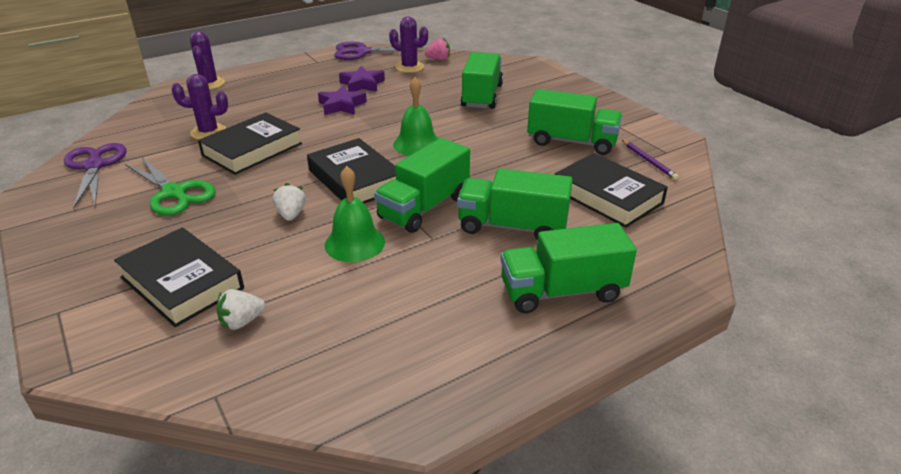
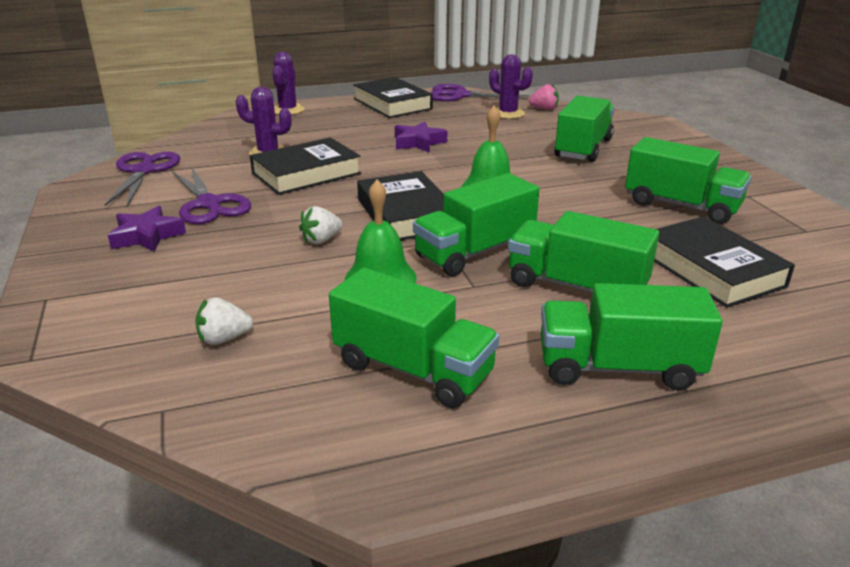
camera: 15 degrees right, 5 degrees down
black book [114,227,244,327] -> black book moved to [353,77,433,118]
green scissors [125,156,216,215] -> purple scissors [172,167,251,224]
white strawberry [273,183,306,221] -> white strawberry turned 135 degrees counterclockwise [299,206,343,244]
purple star [339,66,385,92] -> purple star moved to [108,206,186,252]
purple pencil [622,140,679,180] -> none
none -> green truck [329,268,499,408]

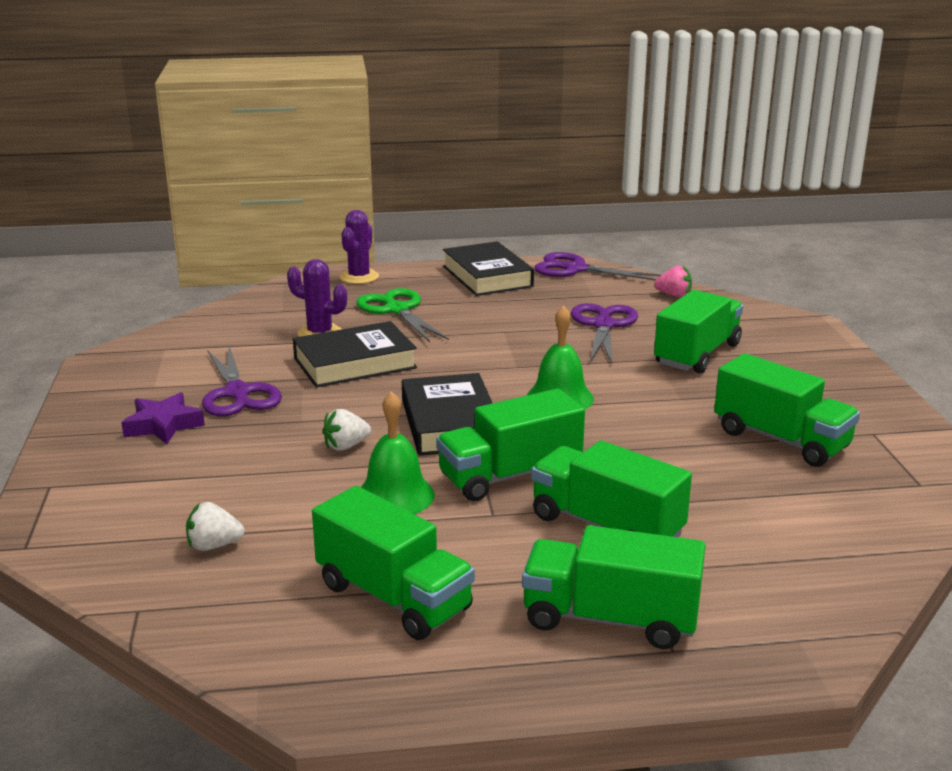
camera: 10 degrees right, 5 degrees down
purple scissors [105,152,180,207] -> purple scissors moved to [571,303,638,365]
purple star [395,121,447,152] -> none
purple cactus [489,54,533,119] -> none
black book [654,216,795,308] -> none
none -> green scissors [356,288,449,342]

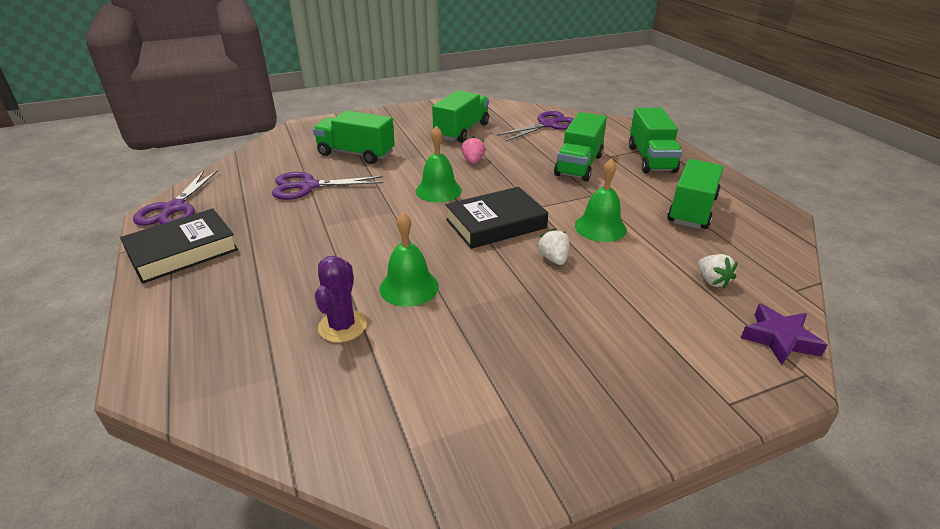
camera: 105 degrees left, 10 degrees up
purple star [121,392,205,444] -> purple star moved to [741,303,827,365]
purple scissors [202,347,282,416] -> purple scissors moved to [497,111,574,142]
black book [293,321,417,387] -> green bell [379,212,439,307]
white strawberry [322,409,371,451] -> white strawberry turned 150 degrees counterclockwise [538,228,569,265]
purple cactus [339,210,379,284] -> none
green scissors [356,288,449,342] -> none
green truck [436,389,585,501] -> none
pink strawberry [654,266,692,297] -> pink strawberry moved to [461,136,485,164]

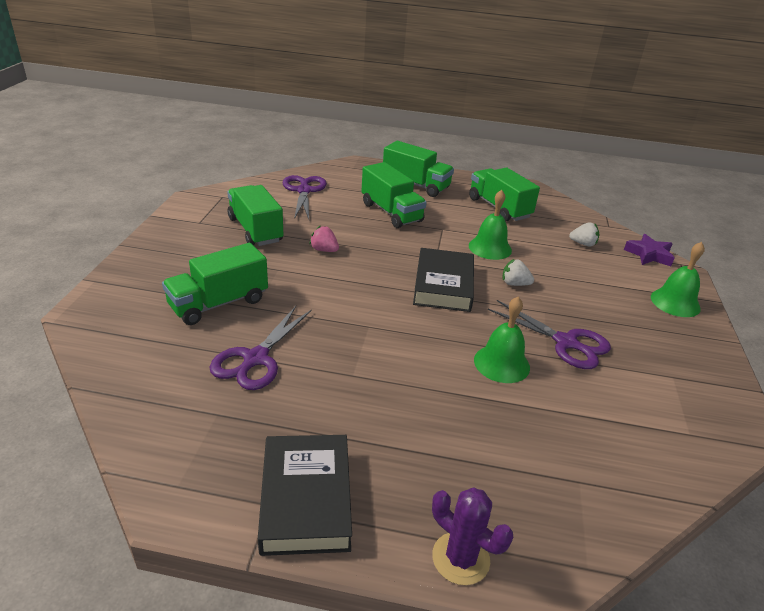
camera: 60 degrees left, 0 degrees up
purple scissors [133,170,218,225] -> purple scissors moved to [488,300,611,369]
purple cactus [315,256,367,343] -> purple cactus moved to [432,487,513,585]
green bell [416,126,462,202] -> green bell moved to [651,242,705,317]

